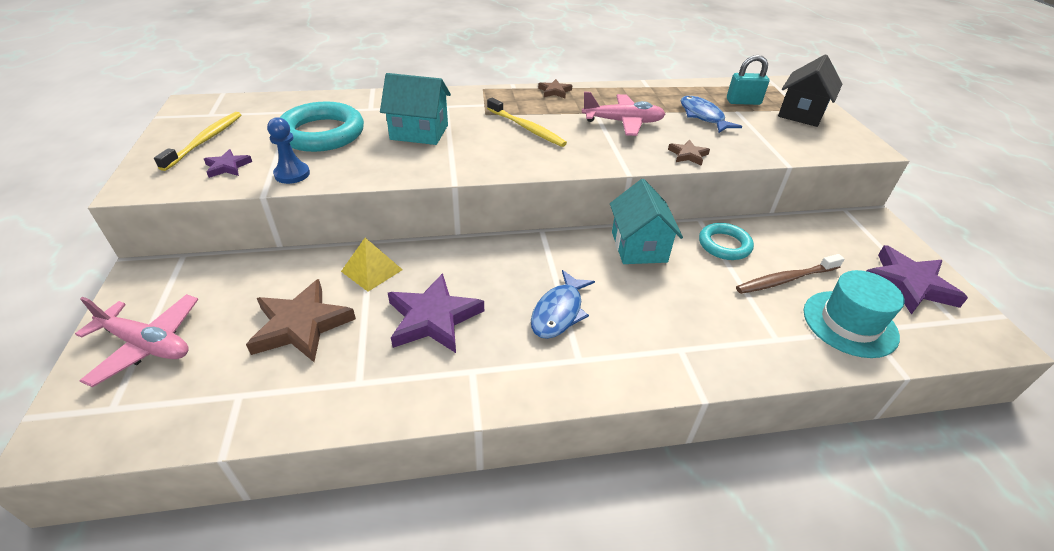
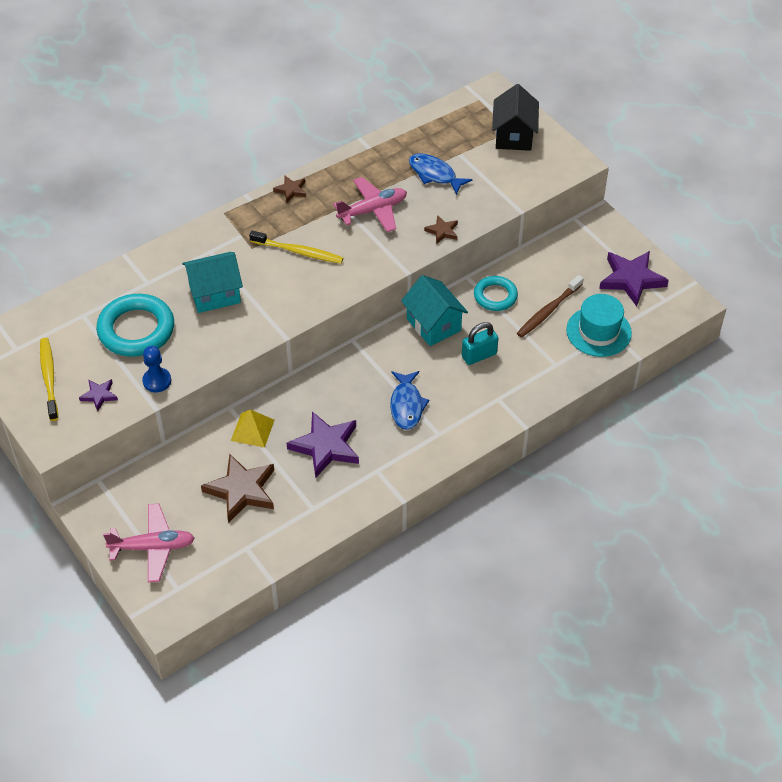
camera: 25 degrees left, 10 degrees up
turquoise padlock [727,55,770,105] -> turquoise padlock moved to [462,322,498,365]

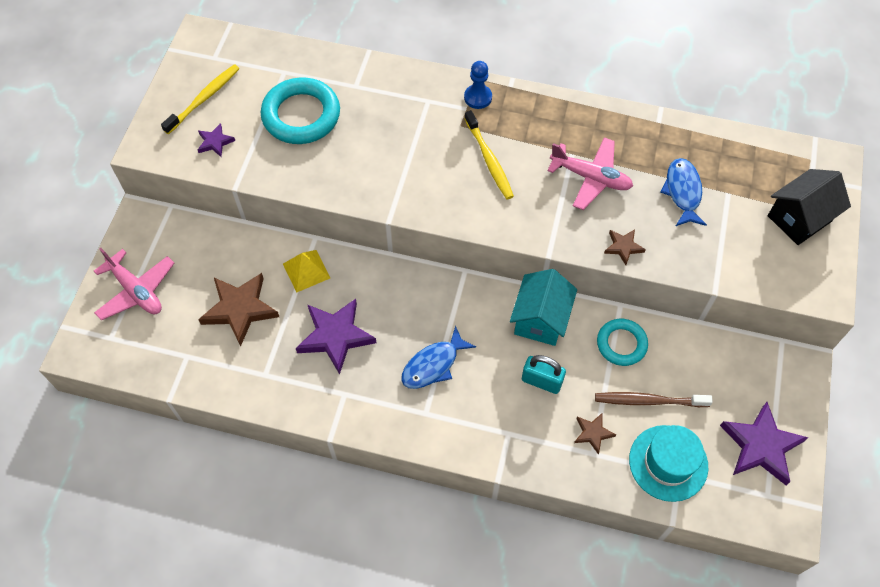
camera: 50 degrees right, 10 degrees up
blue pawn [142,346,171,392] -> blue pawn moved to [464,61,492,109]
turquoise house [182,252,243,313] -> none
brown star [273,176,306,203] -> brown star moved to [574,413,616,454]

